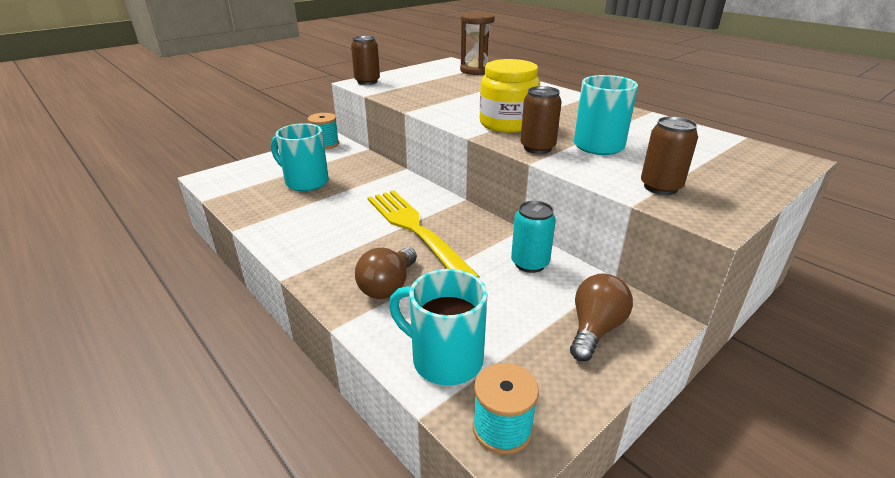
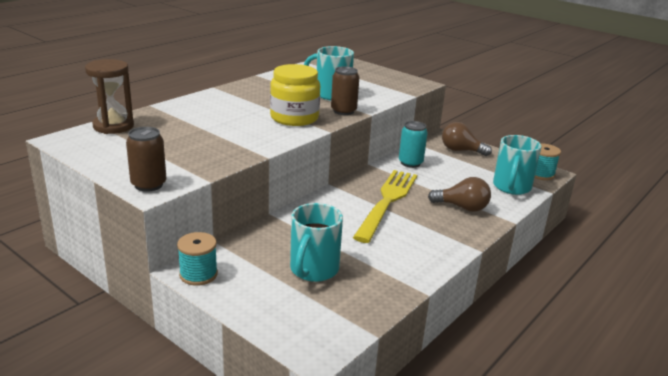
camera: 100 degrees left, 5 degrees down
yellow fork [367,190,480,278] -> yellow fork turned 150 degrees clockwise [353,170,417,243]
brown can [641,116,698,195] -> none

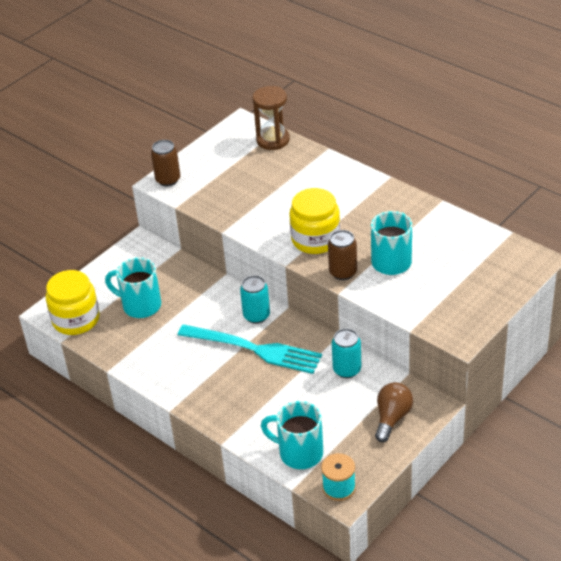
camera: 95 degrees right, 15 degrees up
turquoise spool [177,232,218,286] -> none
yellow fork [353,170,417,243] -> turquoise fork [178,324,322,374]
brown light bulb [428,177,491,212] -> none
none -> yellow jar [46,270,100,335]
none -> turquoise can [240,276,270,324]

